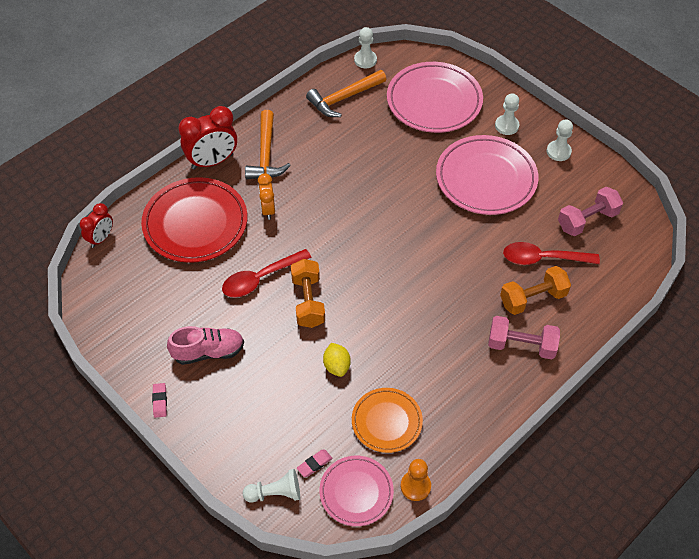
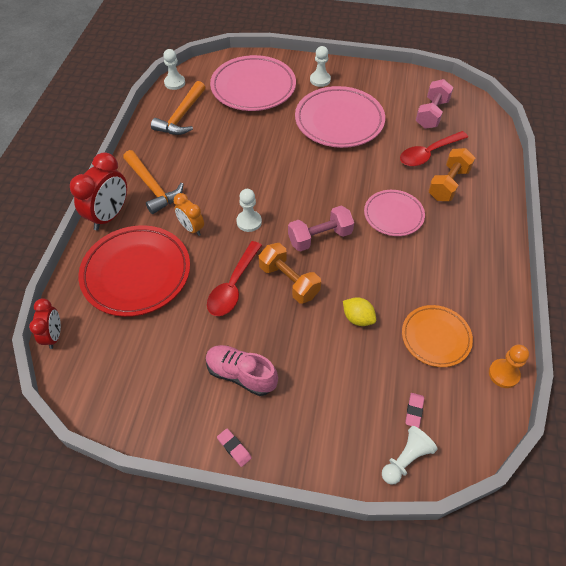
camera: 35 degrees left, 0 degrees up
pink shoe [167,326,244,365] -> pink shoe turned 105 degrees counterclockwise [206,345,278,396]
pink plate [319,456,394,526] -> pink plate moved to [364,190,425,236]
pink dumbbell [488,316,560,359] -> pink dumbbell moved to [288,206,354,252]
white pawn [547,119,573,161] -> white pawn moved to [236,189,262,232]

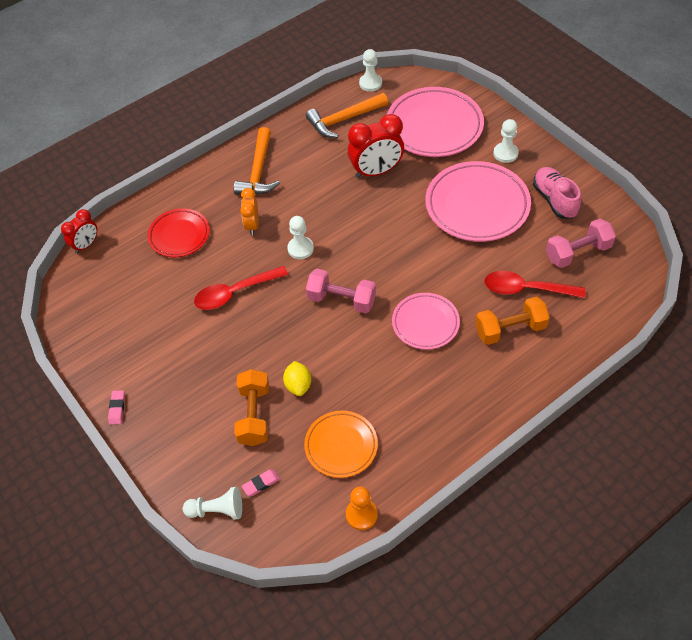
camera: 45 degrees right, 0 degrees up
red clock [70,152,127,230] -> red clock moved to [348,114,404,178]
red plate [79,225,190,317] -> red plate [147,208,210,257], size x0.59
pink shoe [206,345,278,396] -> pink shoe moved to [533,167,581,219]
orange dumbbell [259,243,321,304] -> orange dumbbell moved to [234,369,269,446]

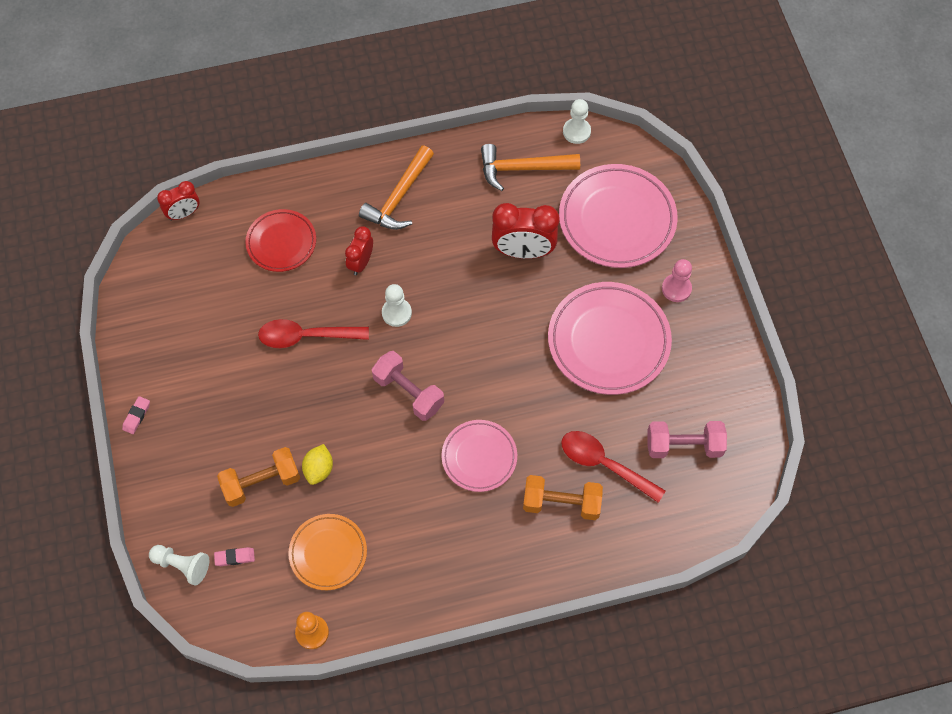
camera: 20 degrees right, 10 degrees up
orange dumbbell [234,369,269,446] -> orange dumbbell turned 45 degrees clockwise [217,447,300,507]
orange clock [240,188,259,235] -> red clock [345,226,373,275]
white pawn [493,119,519,163] -> pink pawn [662,259,692,302]
pink shoe [533,167,581,219] -> none

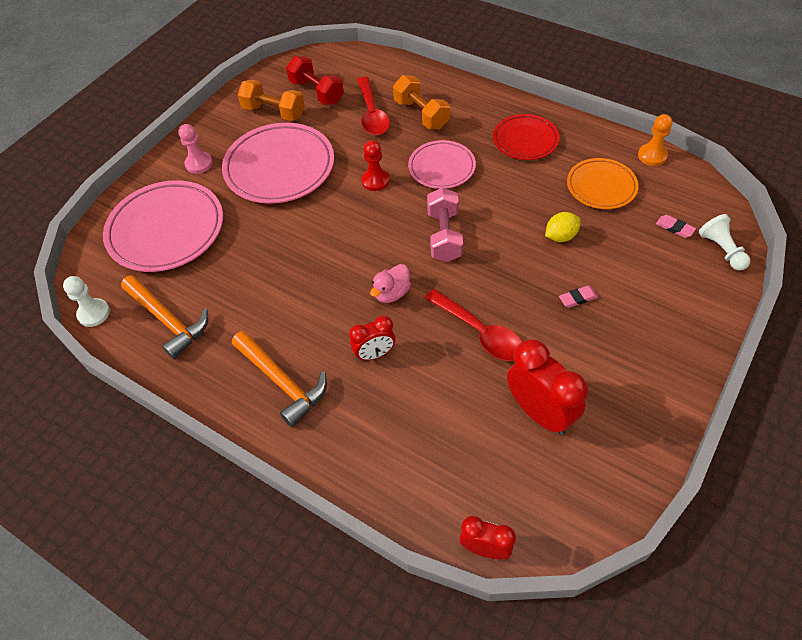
camera: 130 degrees left, 10 degrees down
pink eraser [122,396,150,434] -> pink eraser moved to [559,286,598,308]
orange dumbbell [217,447,300,507] -> orange dumbbell moved to [238,80,305,121]
red plate [245,209,316,272] -> red plate moved to [493,114,559,160]
orange hammer [359,146,434,230] -> orange hammer turned 60 degrees clockwise [232,331,327,427]
white pawn [382,284,412,327] -> pink duck [370,264,411,303]
red clock [492,203,560,259] -> red clock moved to [507,339,588,435]
pink dumbbell [647,421,727,458] -> red dumbbell [286,56,344,105]
none -> red pawn [361,140,390,191]

